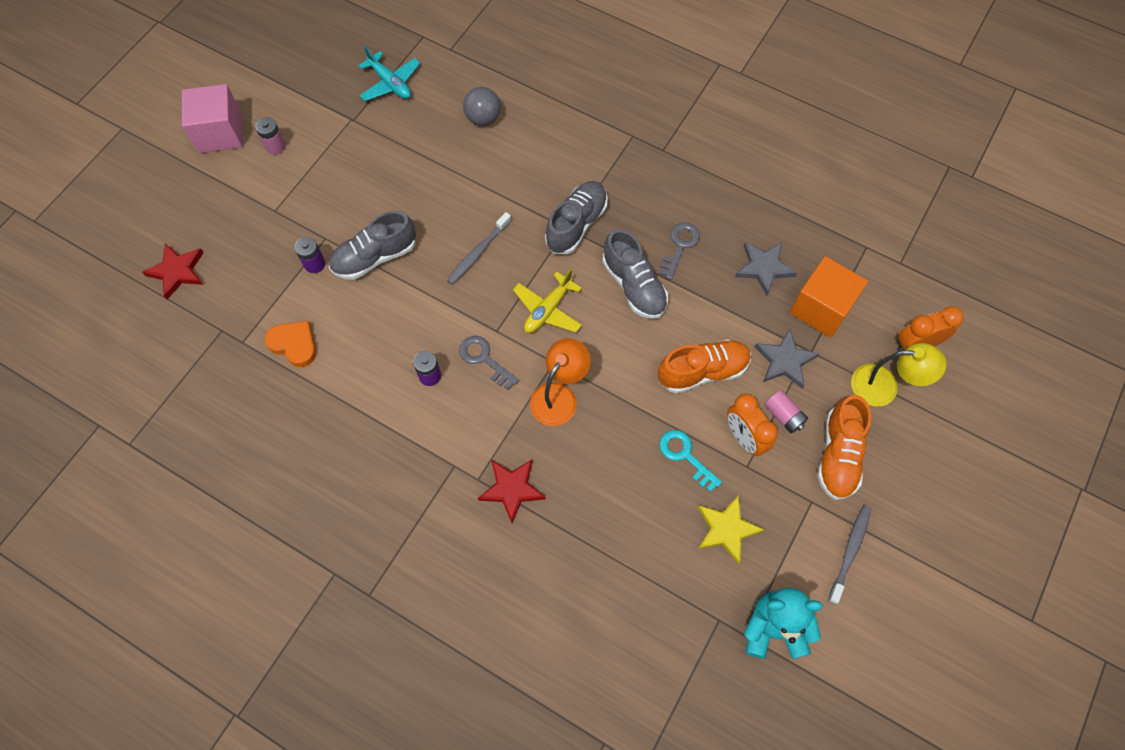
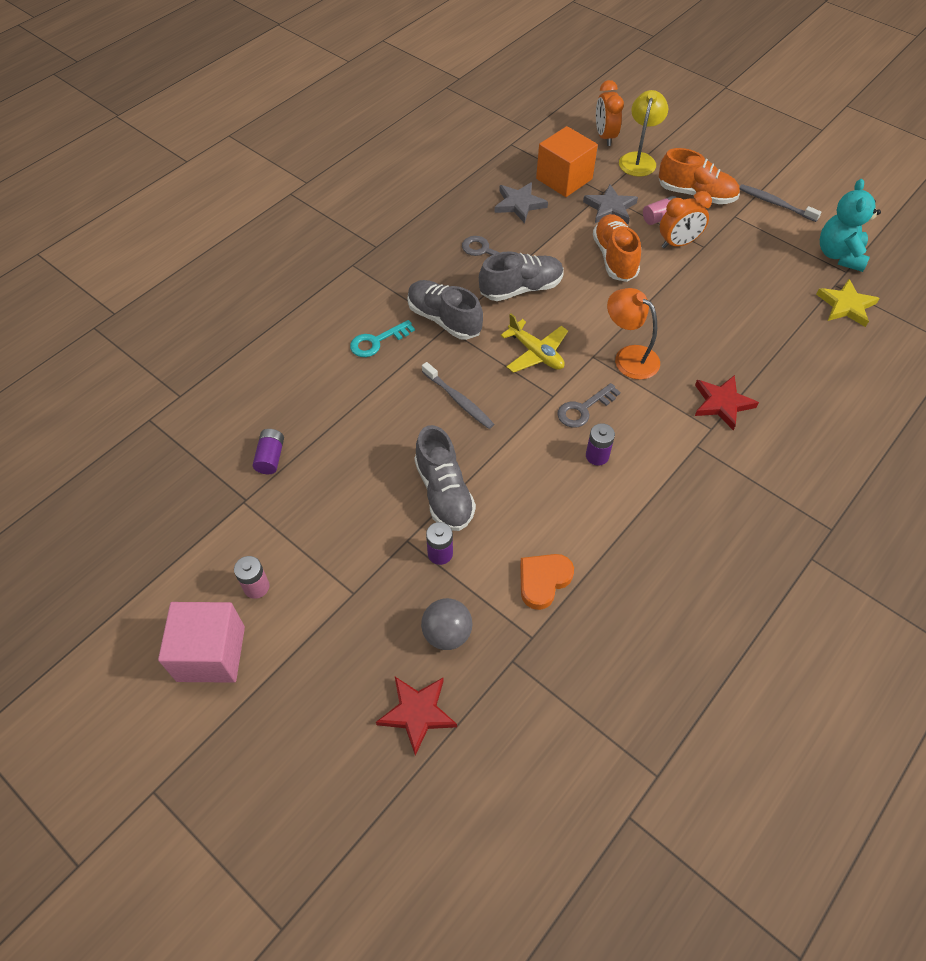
camera: 80 degrees left, 10 degrees down
turquoise plane [358,46,420,101] -> none
grey ball [463,87,501,126] -> grey ball moved to [421,598,472,650]
turquoise key [659,430,722,492] -> turquoise key moved to [350,320,415,357]
yellow star [698,495,764,564] -> yellow star moved to [816,279,880,327]
none -> purple battery [253,429,284,474]

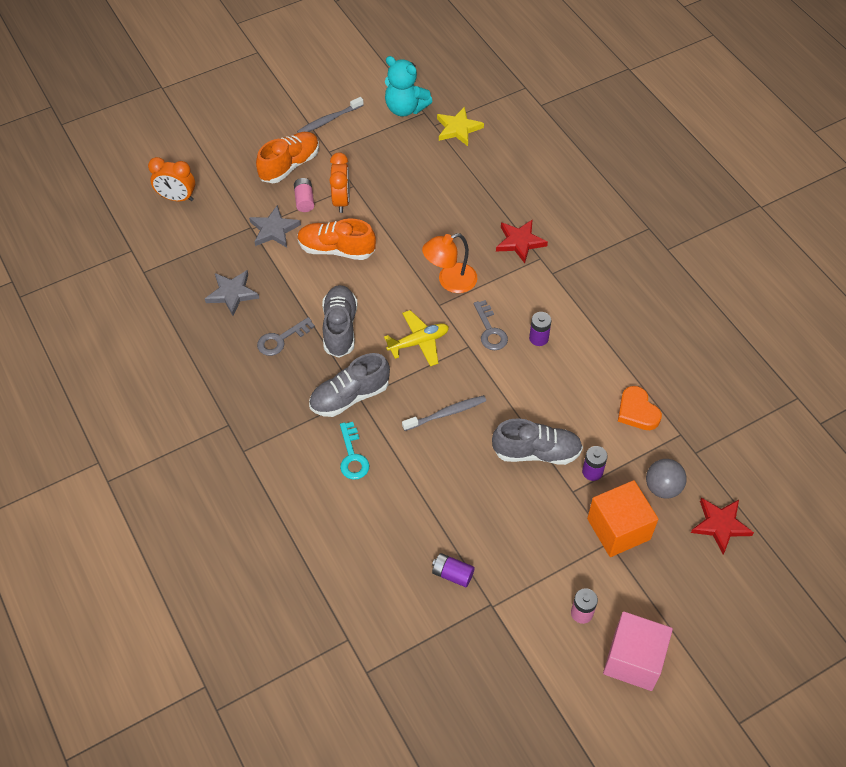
camera: 70 degrees left, 0 degrees up
orange cube [536,126,598,197] -> orange cube moved to [587,480,658,557]
yellow lamp [619,90,668,177] -> none

